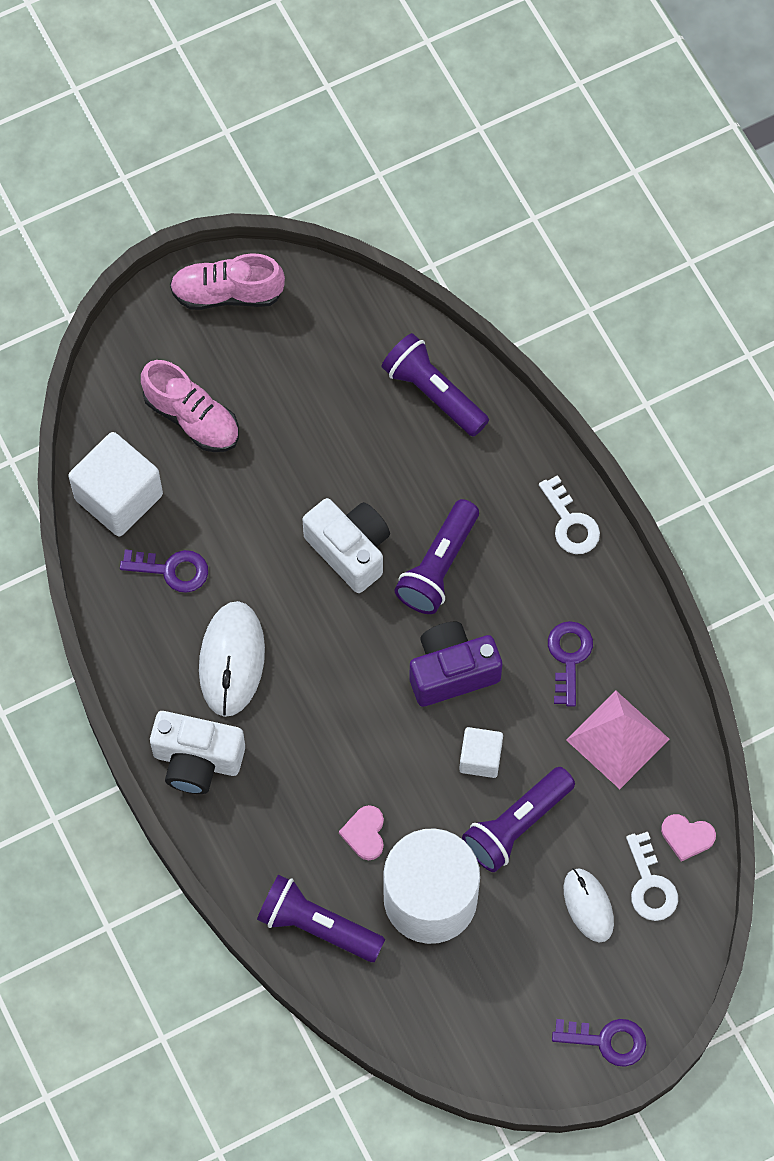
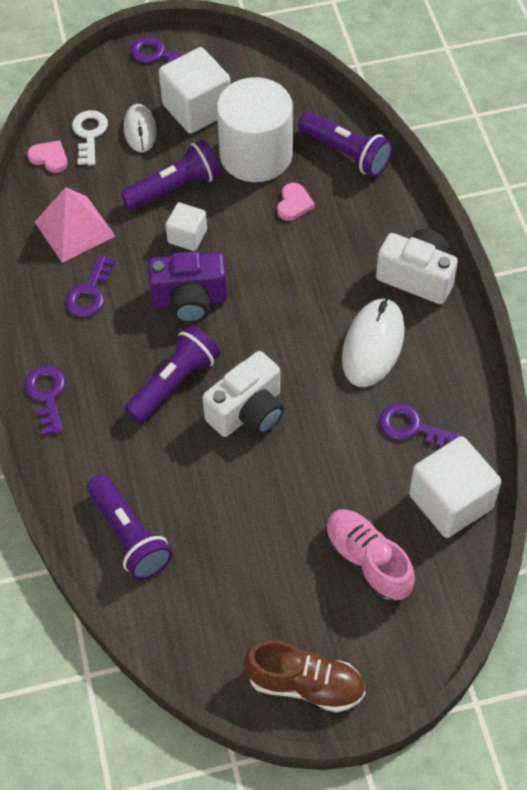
camera: 165 degrees left, 10 degrees down
pink shoe [170,253,285,310] -> brown shoe [245,640,365,712]
white camera [303,498,390,593] -> white camera turned 105 degrees counterclockwise [202,351,284,437]
white key [539,475,600,554] -> purple key [25,366,65,435]
none -> white cube [159,47,231,134]

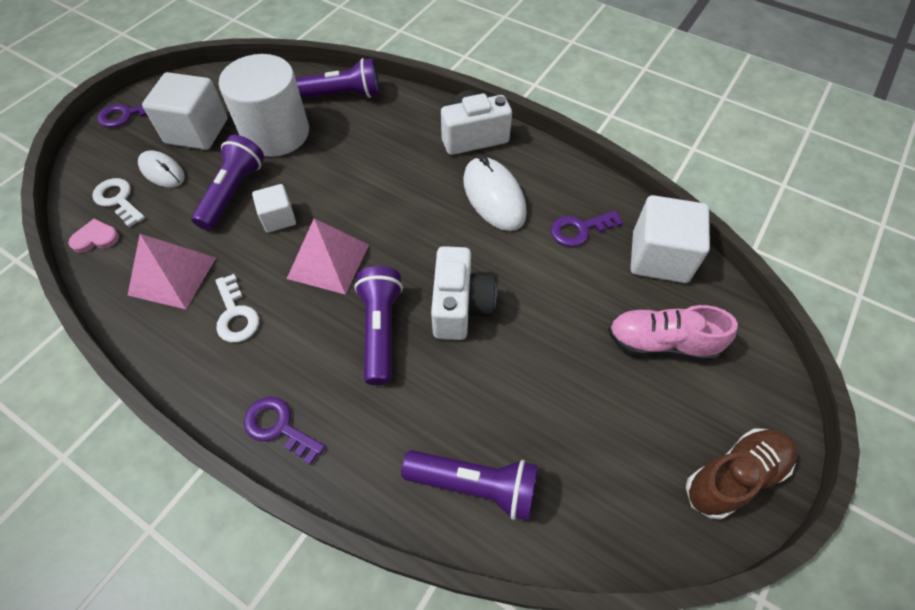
camera: 45 degrees left, 0 degrees up
purple key [66,255,116,317] -> white key [215,274,259,342]
purple camera [148,251,228,323] -> pink pyramid [287,218,369,294]
pink heart [277,183,315,221] -> none

